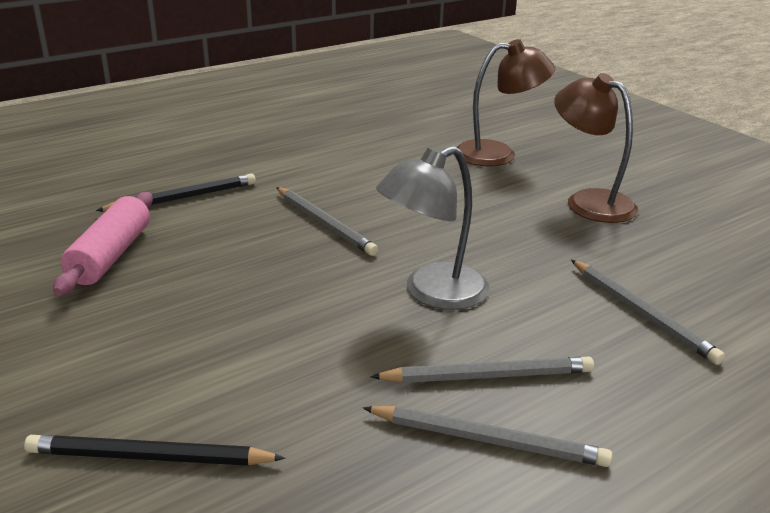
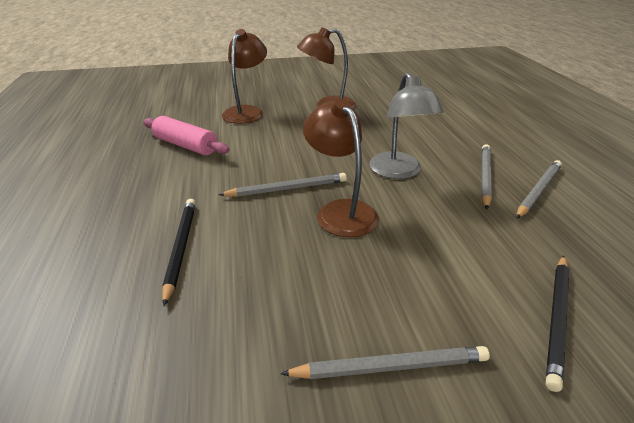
camera: 65 degrees left, 5 degrees up
pink rolling pin [53,192,153,296] -> pink rolling pin moved to [143,116,230,155]
grey pencil [571,260,725,365] -> grey pencil moved to [280,346,490,379]
none -> brown lamp [303,98,379,237]

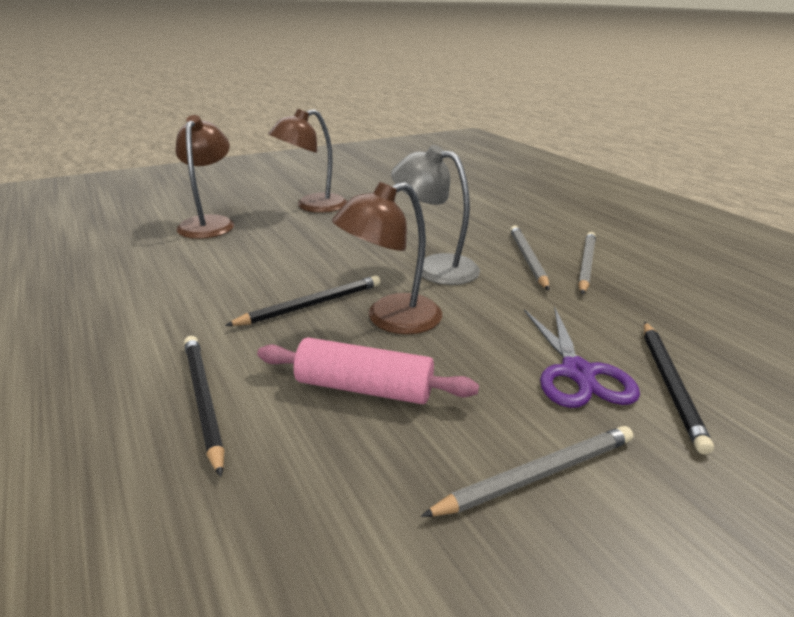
camera: 20 degrees left, 5 degrees down
pink rolling pin [143,116,230,155] -> pink rolling pin moved to [257,337,479,404]
grey pencil [219,173,347,197] -> black pencil [225,275,381,326]
brown lamp [303,98,379,237] -> brown lamp turned 75 degrees counterclockwise [332,182,442,334]
grey lamp [369,73,444,179] -> grey lamp turned 150 degrees clockwise [391,145,480,285]
none -> purple scissors [524,307,640,408]

